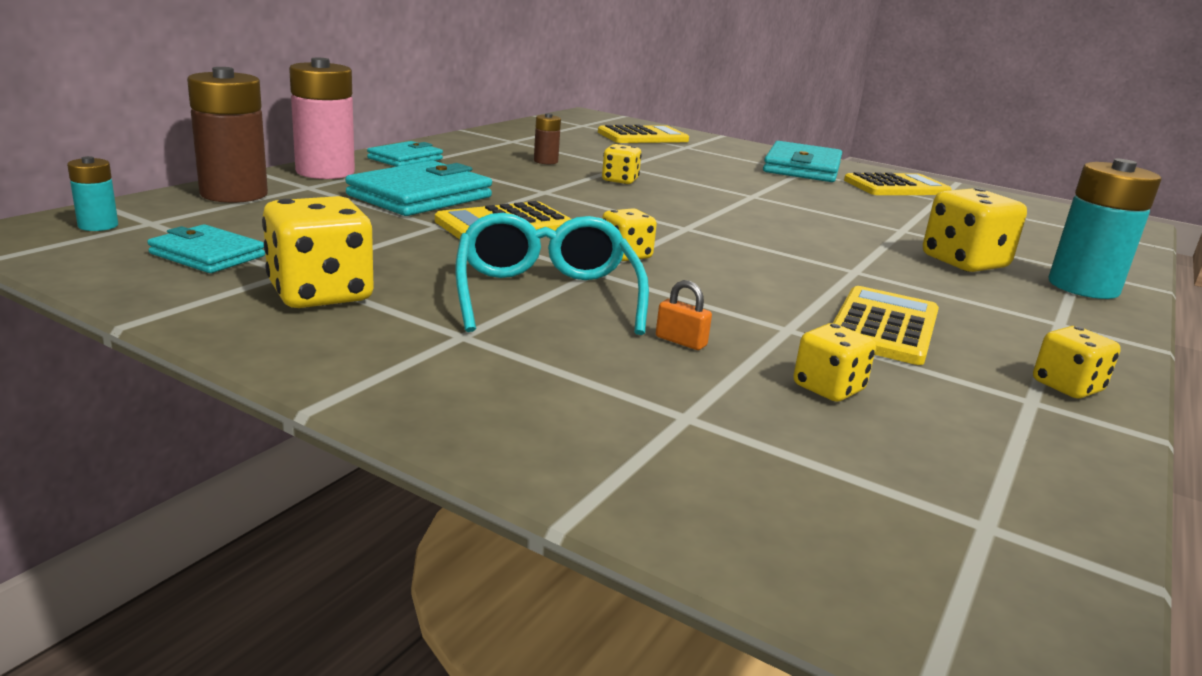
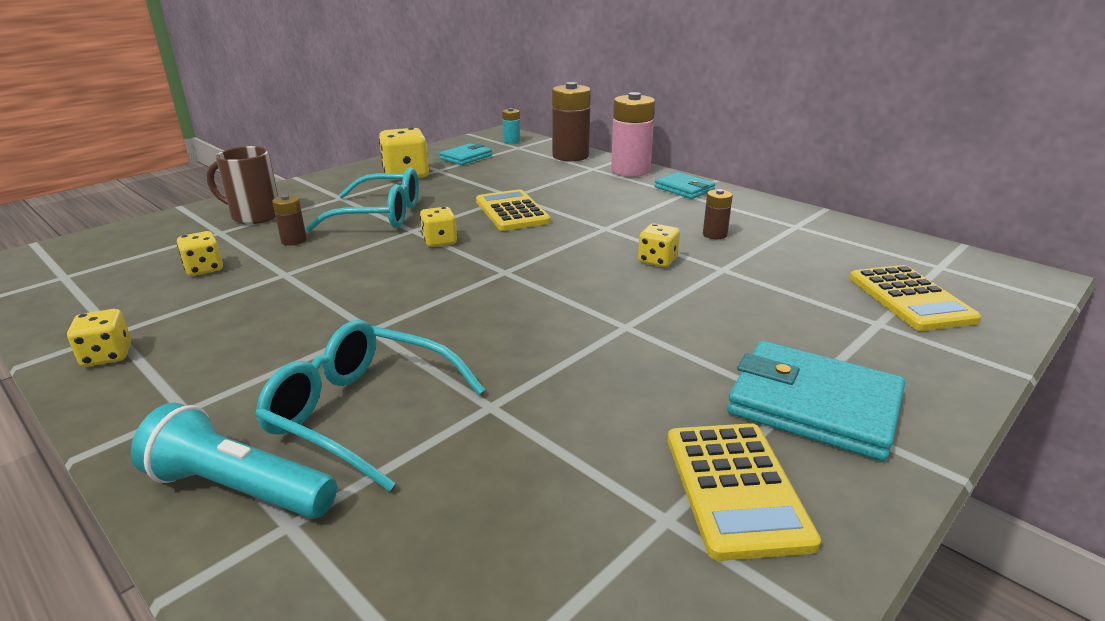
camera: 105 degrees right, 5 degrees up
turquoise wallet [345,161,492,216] -> none
orange padlock [656,280,712,350] -> brown battery [272,195,307,246]
yellow calculator [833,286,939,365] -> none
yellow dice [923,188,1027,272] -> turquoise glasses [255,320,485,491]
turquoise battery [1048,159,1162,299] -> turquoise flashlight [131,403,337,519]
none -> brown mug [207,146,278,224]

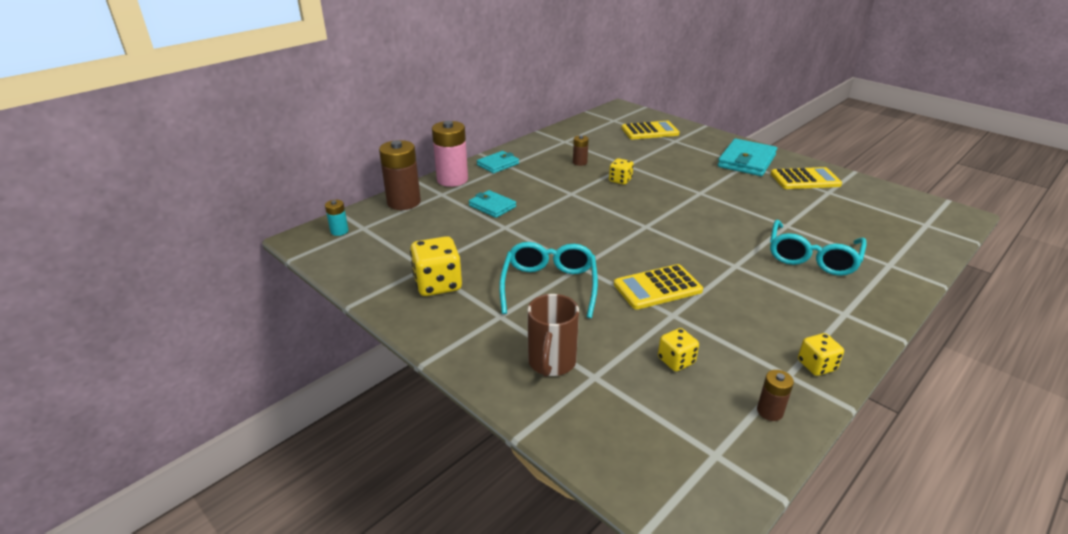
camera: 90 degrees left, 5 degrees up
turquoise flashlight [131,403,337,519] -> none
brown battery [272,195,307,246] -> brown battery moved to [757,370,794,421]
yellow dice [420,207,457,247] -> none
turquoise wallet [440,143,492,165] -> turquoise wallet moved to [469,190,516,218]
yellow calculator [476,189,551,231] -> yellow calculator moved to [614,264,703,310]

